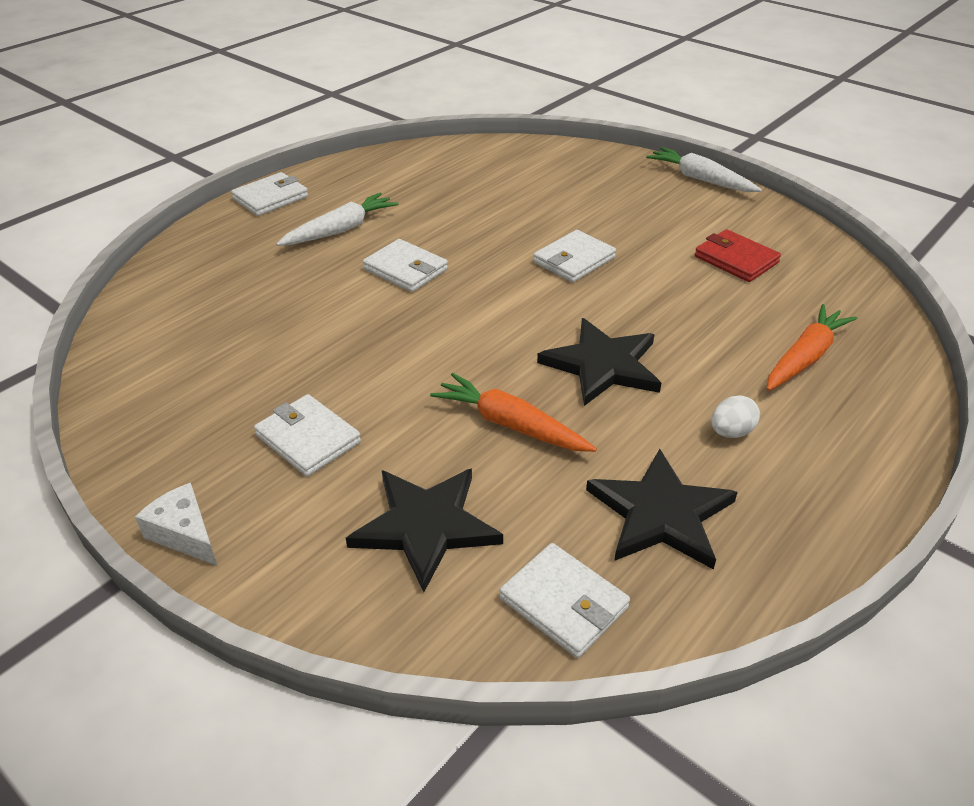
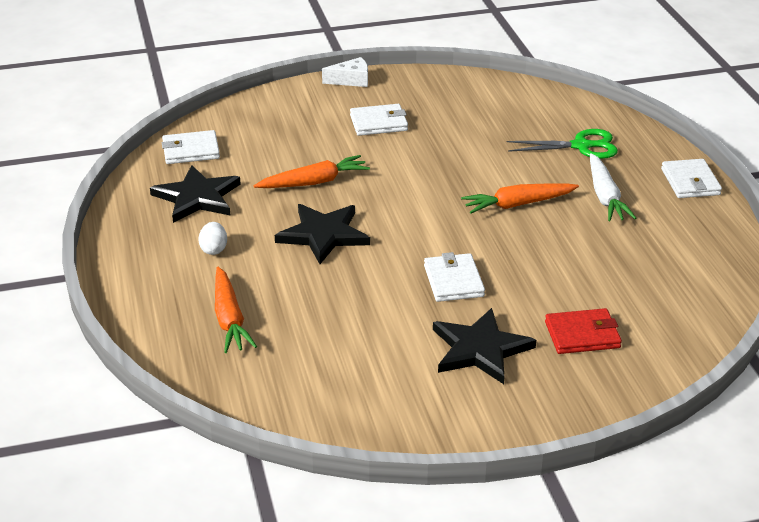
camera: 125 degrees right, 5 degrees down
black star [346,468,503,592] -> black star moved to [433,308,536,384]
white wallet [363,239,448,292] -> orange carrot [461,183,579,213]
white carrot [646,147,762,192] -> none
red wallet [695,229,781,282] -> red wallet moved to [545,308,622,354]
none -> green scissors [506,129,618,159]

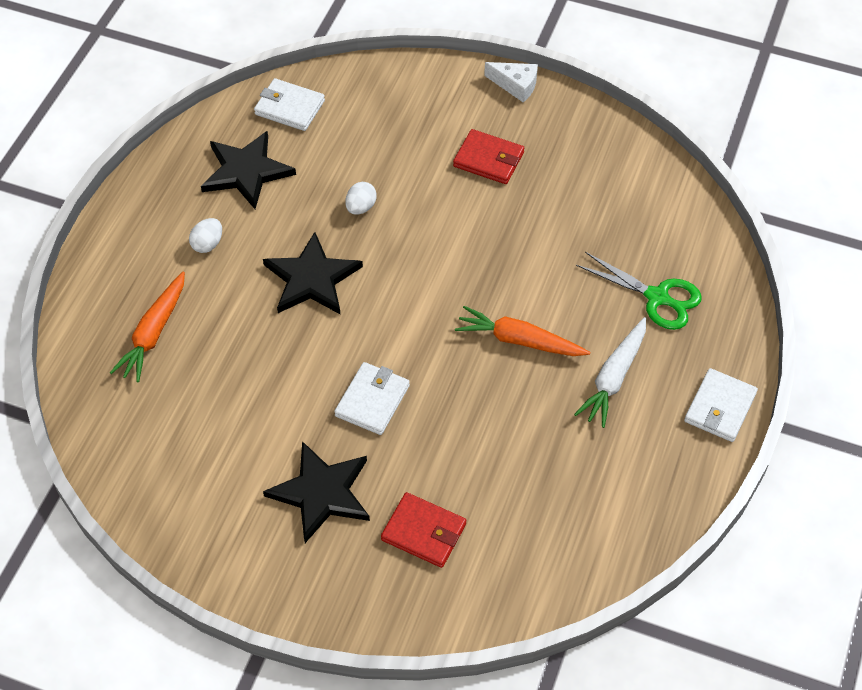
camera: 35 degrees right, 20 degrees up
orange carrot [254,155,370,188] -> white egg [345,182,377,215]
white wallet [350,104,408,136] -> red wallet [453,129,524,184]

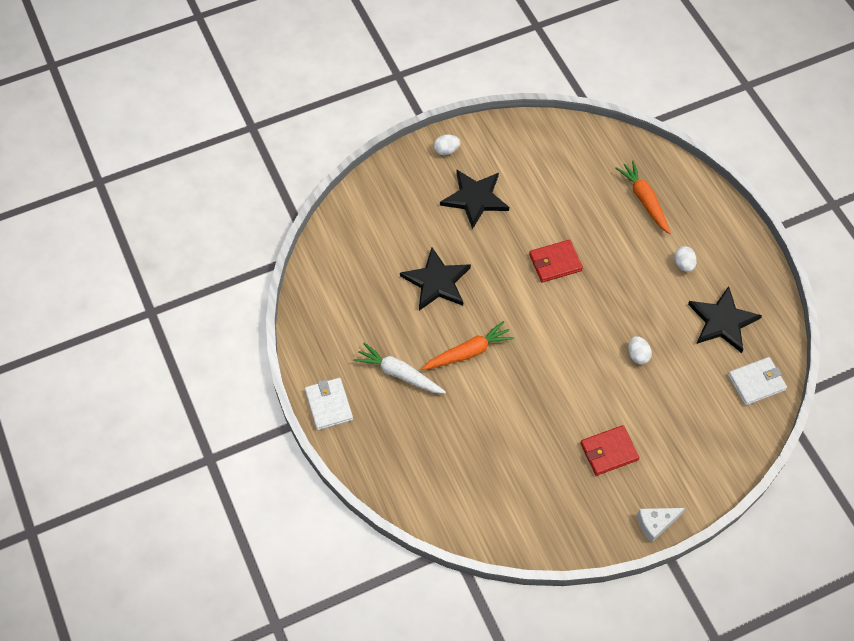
camera: 135 degrees right, 5 degrees up
black star [263,232,363,314] -> black star moved to [400,247,471,311]
white wallet [334,362,410,435] -> none
red wallet [381,492,466,568] -> red wallet moved to [529,240,583,283]
white carrot [574,317,646,428] -> white carrot turned 45 degrees counterclockwise [353,343,446,394]
green scissors [576,252,702,330] -> none
none -> white egg [434,135,460,155]

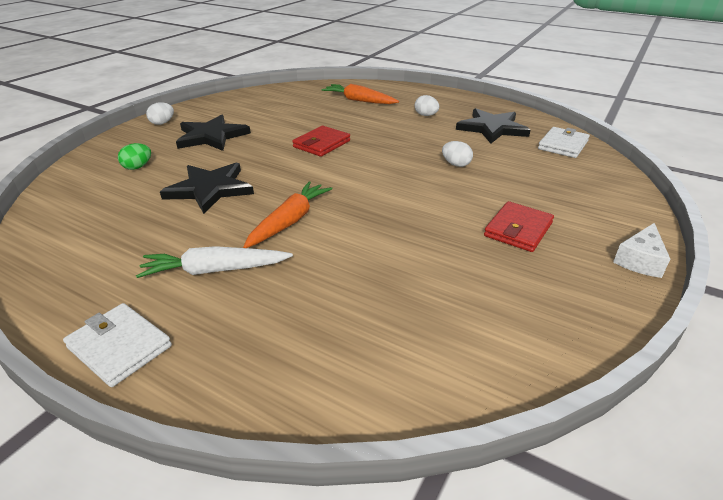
camera: 35 degrees left, 25 degrees down
none -> green egg [118,143,151,170]

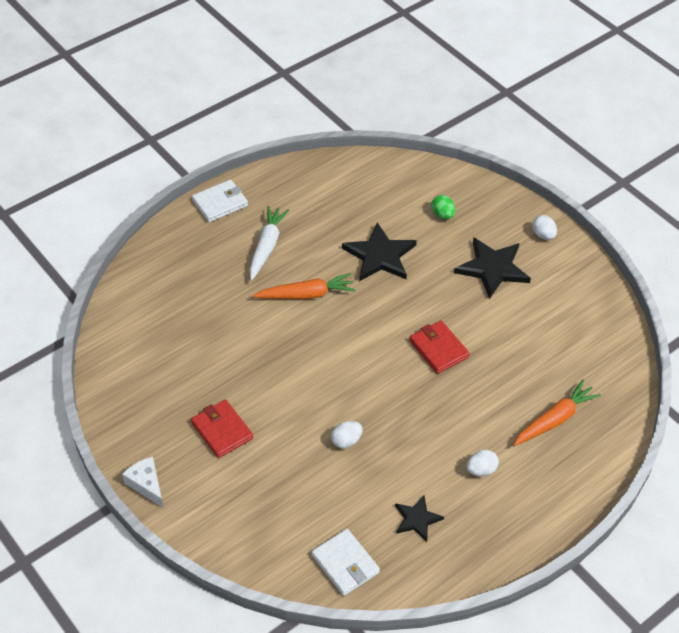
camera: 110 degrees right, 15 degrees up
orange carrot [243,181,332,248] -> orange carrot turned 60 degrees counterclockwise [252,273,356,299]
black star [456,108,531,144] -> black star [395,495,444,542], size x0.58

